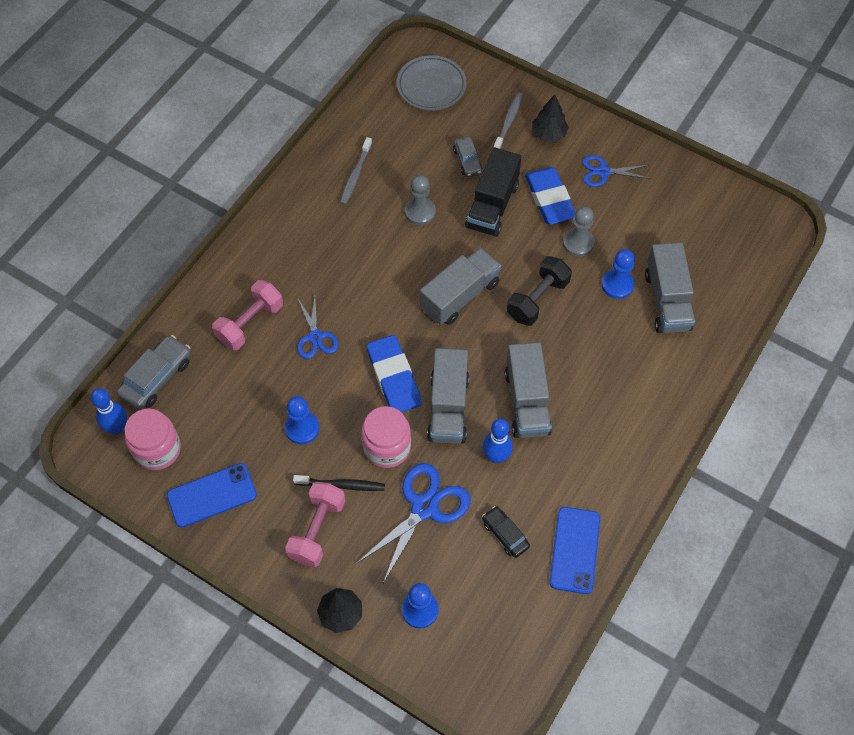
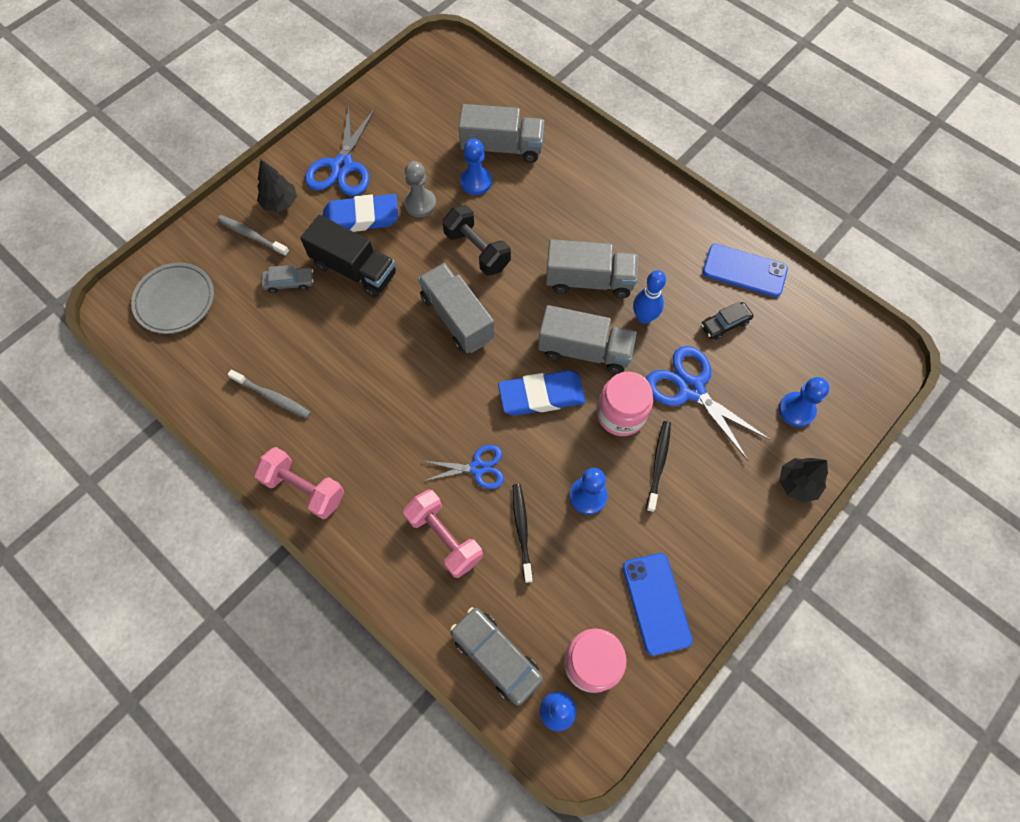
camera: 80 degrees left, 5 degrees up
pink dumbbell [285,482,345,567] -> pink dumbbell moved to [254,447,344,519]
grey pawn [405,175,436,225] -> none
blue scissors [583,155,651,187] -> blue scissors [305,105,376,196], size x1.64
none -> black toothbrush [513,484,533,583]

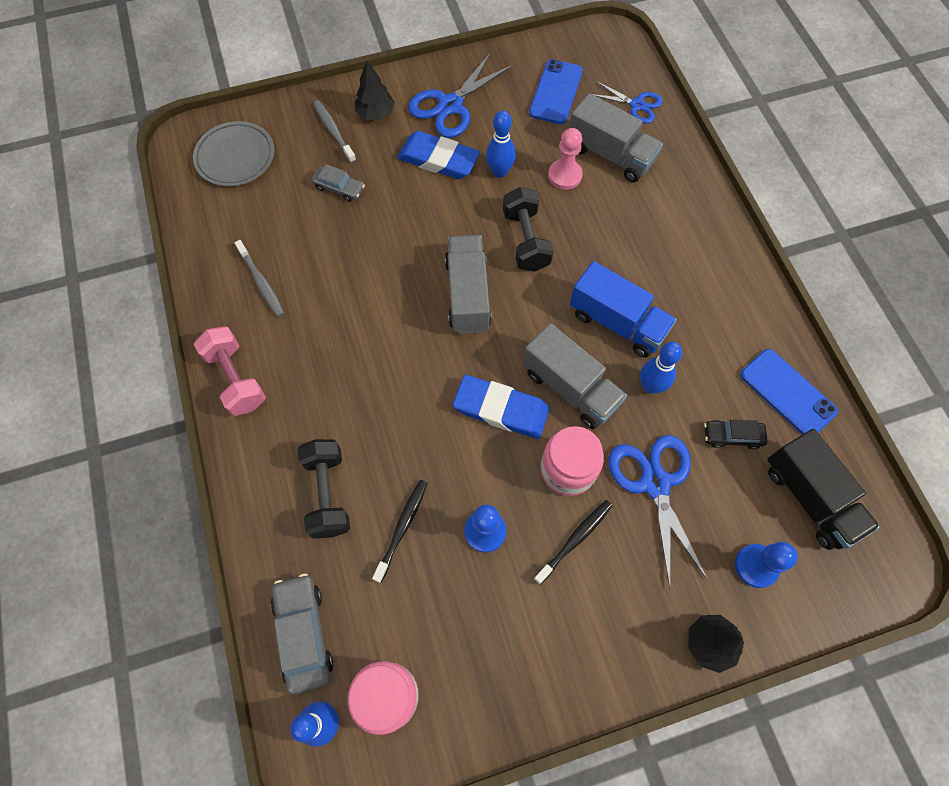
camera: 30 degrees right, 0 degrees up
black truck [300,215,396,298] -> black truck moved to [767,429,880,550]
pink dumbbell [403,490,483,578] -> black dumbbell [297,439,350,539]
grey pawn [404,161,436,217] -> blue bowling pin [486,111,516,178]
blue scissors [422,445,504,489] -> blue scissors moved to [593,81,663,124]
blue pawn [460,138,492,195] -> pink pawn [548,128,583,190]
grey truck [546,239,638,298] -> blue truck [570,261,677,358]
blue phone [622,553,692,656] -> blue phone moved to [529,59,583,124]

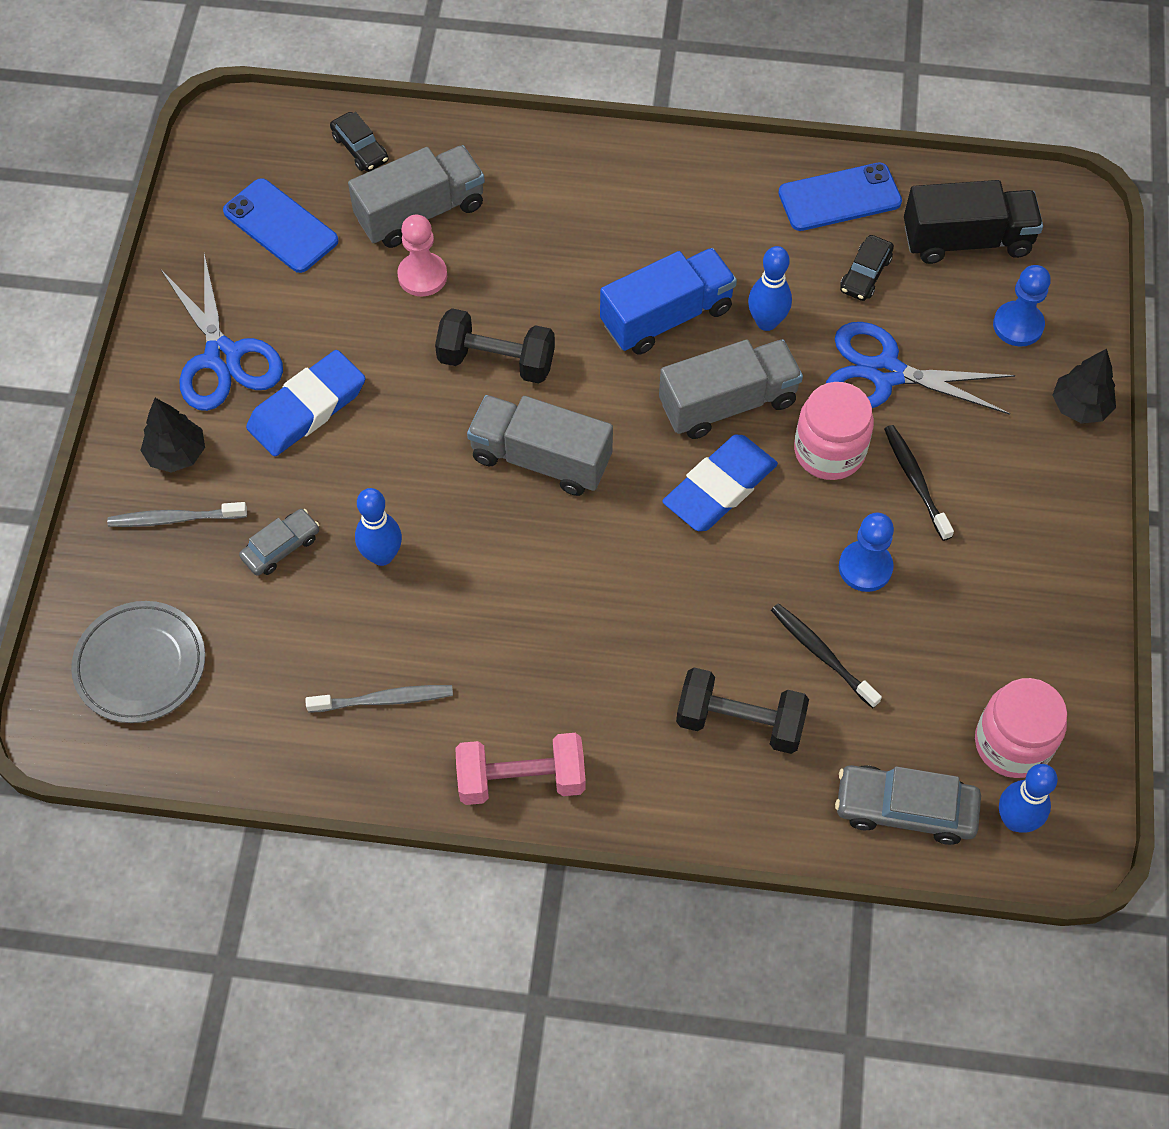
camera: 65 degrees left, 5 degrees down
blue bowling pin [486,111,516,178] -> blue bowling pin moved to [355,488,402,566]
blue scissors [593,81,663,124] -> black car [330,112,389,172]

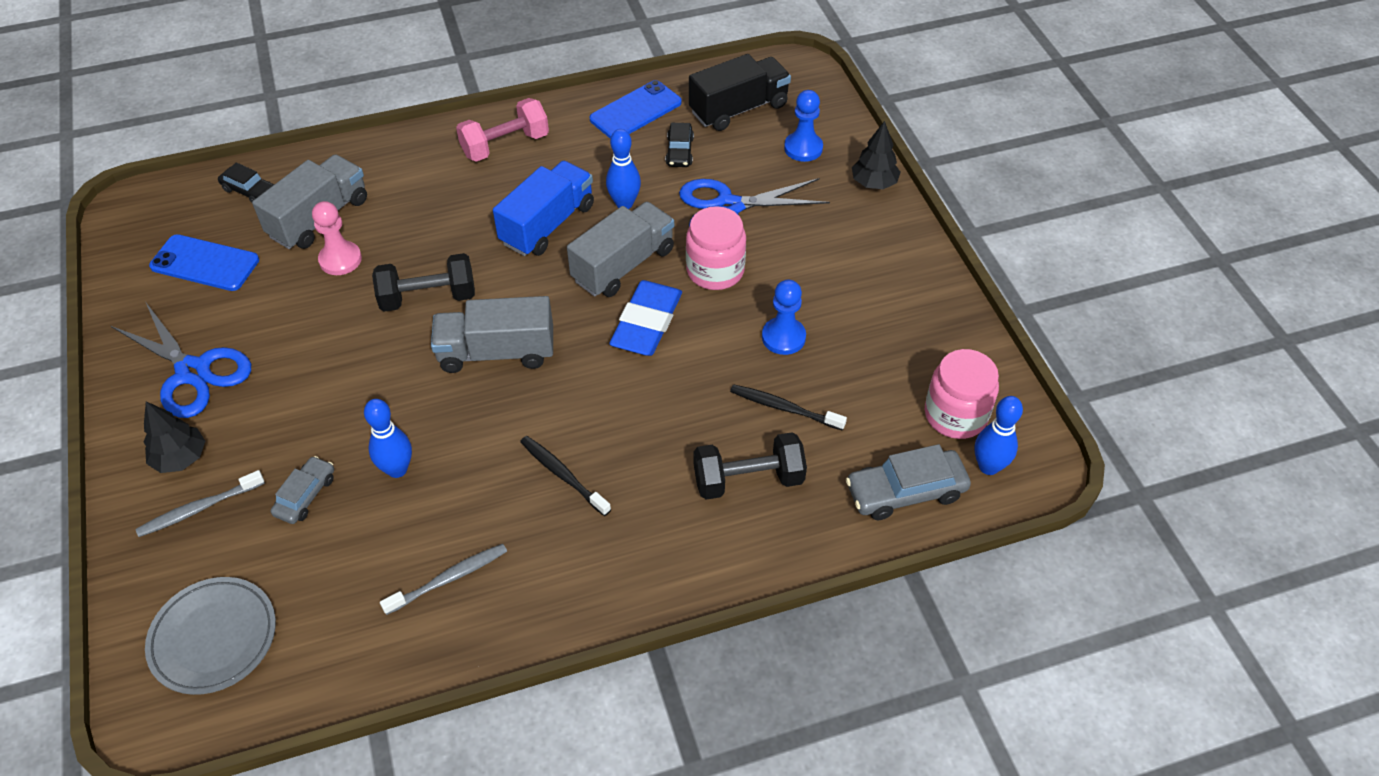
camera: 25 degrees left, 10 degrees down
blue eraser [246,350,365,457] -> none
pink dumbbell [455,733,586,805] -> pink dumbbell moved to [456,98,549,162]
black toothbrush [884,425,954,541] -> black toothbrush moved to [520,436,611,516]

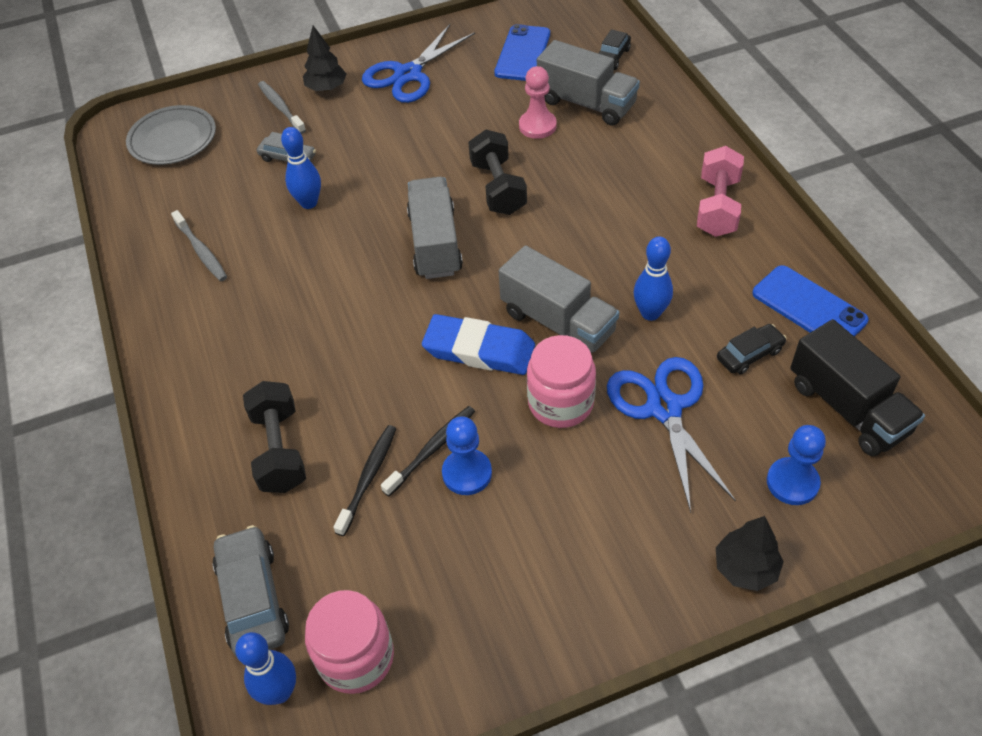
camera: 90 degrees right, 0 degrees up
pink dumbbell [456,98,549,162] -> pink dumbbell turned 45 degrees clockwise [697,146,744,237]
blue truck [493,161,594,256] -> none
black toothbrush [520,436,611,516] -> black toothbrush moved to [381,406,475,496]
black car [665,123,694,167] -> black car turned 150 degrees clockwise [717,324,787,374]

